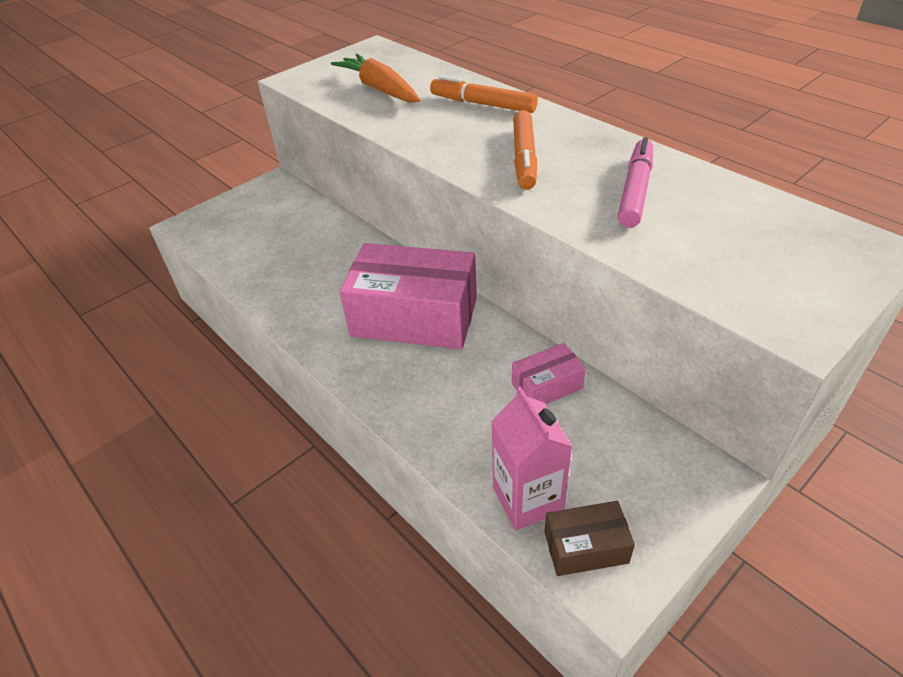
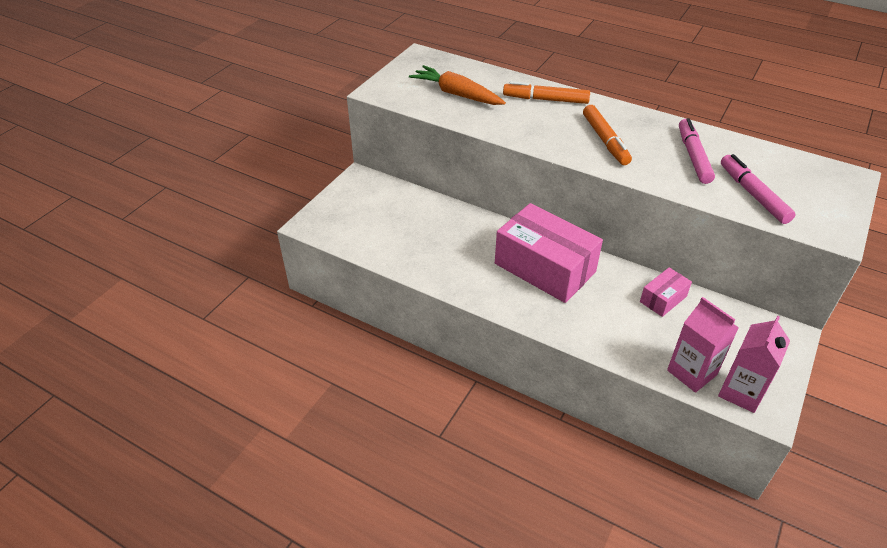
camera: 20 degrees left, 0 degrees up
pink box [340,243,477,349] -> pink box turned 45 degrees clockwise [495,203,603,303]
brown box [544,501,635,576] -> pink carton [718,316,790,413]
none -> pink marker [721,154,796,224]

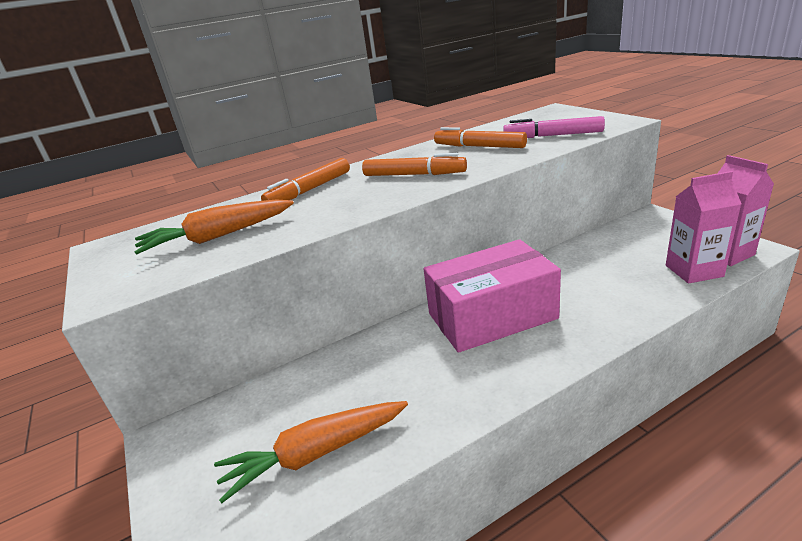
camera: 55 degrees left, 15 degrees down
pink box [640,267,692,317] -> none
pink marker [679,118,715,184] -> orange marker [434,127,527,148]
none -> orange carrot [214,401,408,503]

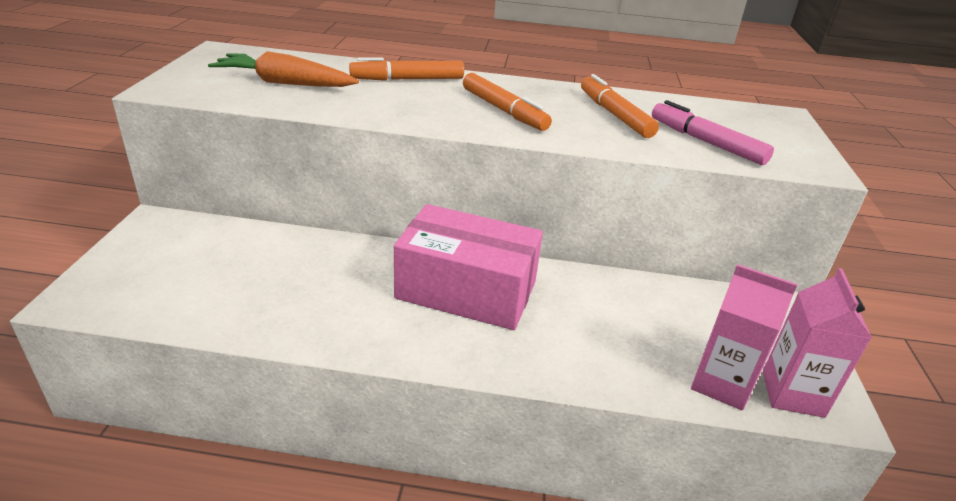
camera: 30 degrees right, 5 degrees up
orange carrot [214,401,408,503] -> none

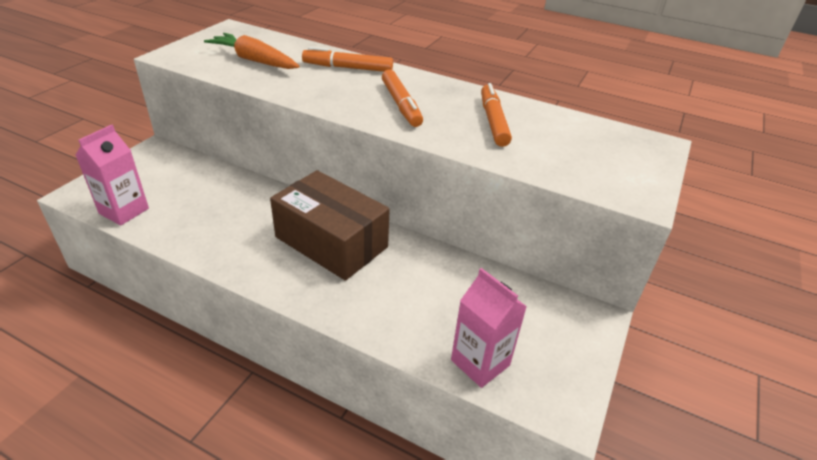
camera: 20 degrees right, 5 degrees up
pink box [394,204,543,330] -> brown box [270,170,390,281]
pink marker [652,100,774,165] -> none
pink carton [763,268,872,418] -> pink carton moved to [76,124,149,225]

